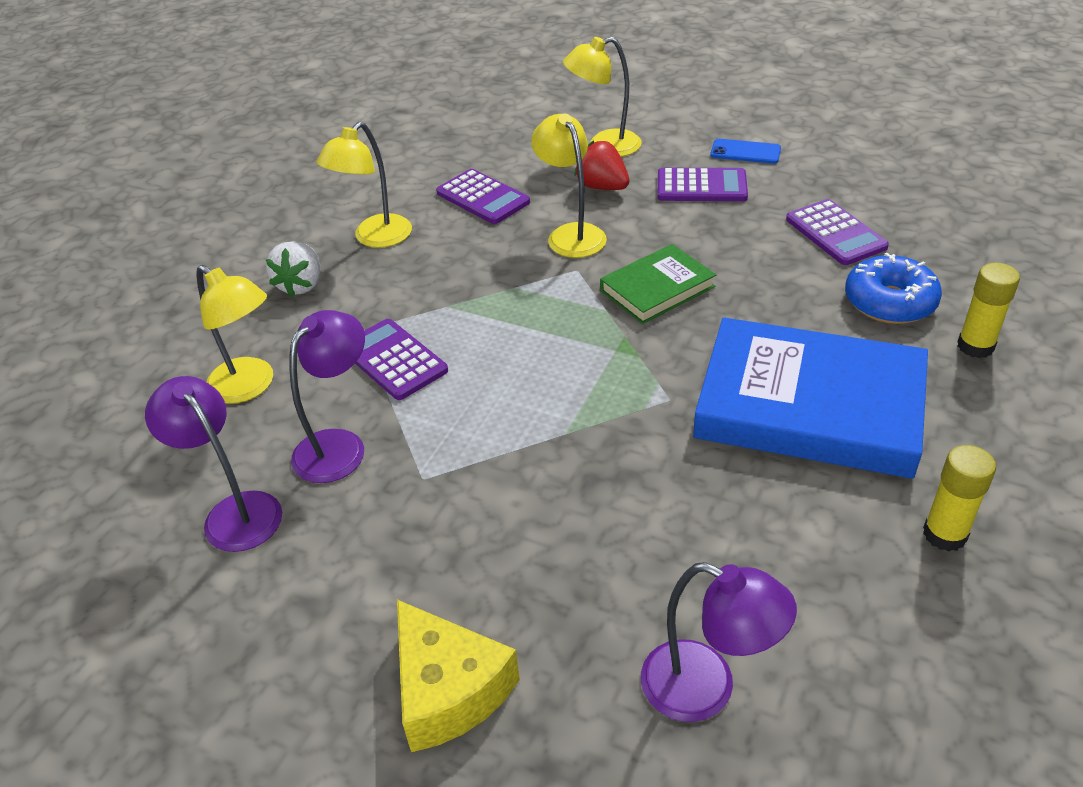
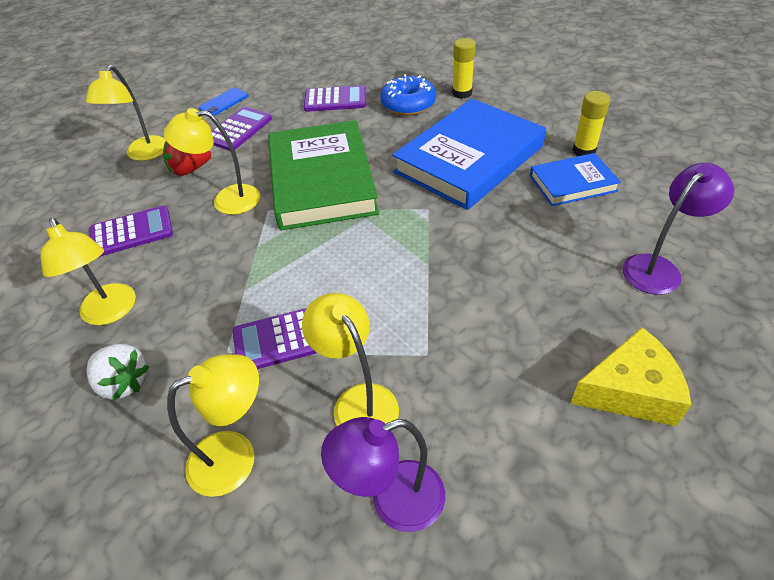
camera: 65 degrees left, 5 degrees up
purple lamp [290,310,365,483] -> yellow lamp [302,293,399,426]
green book [600,244,716,324] -> green book [268,120,379,231], size x1.92
none -> blue book [530,153,621,206]

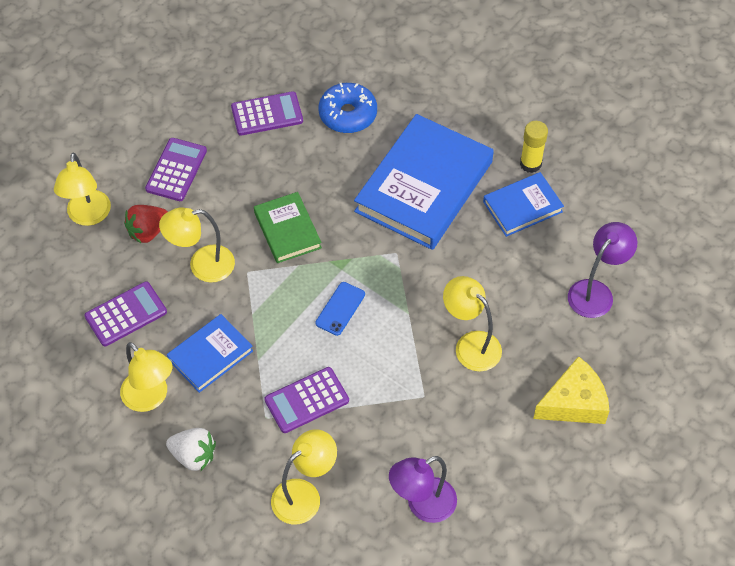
camera: 15 degrees left, 10 degrees up
blue phone [199,88,249,116] -> blue phone moved to [315,282,365,336]
green book [268,120,379,231] -> green book [254,192,322,263], size x0.52
yellow lamp [302,293,399,426] -> yellow lamp moved to [443,276,502,372]
yellow glue stick [452,38,476,99] -> none
none -> blue book [167,314,253,393]

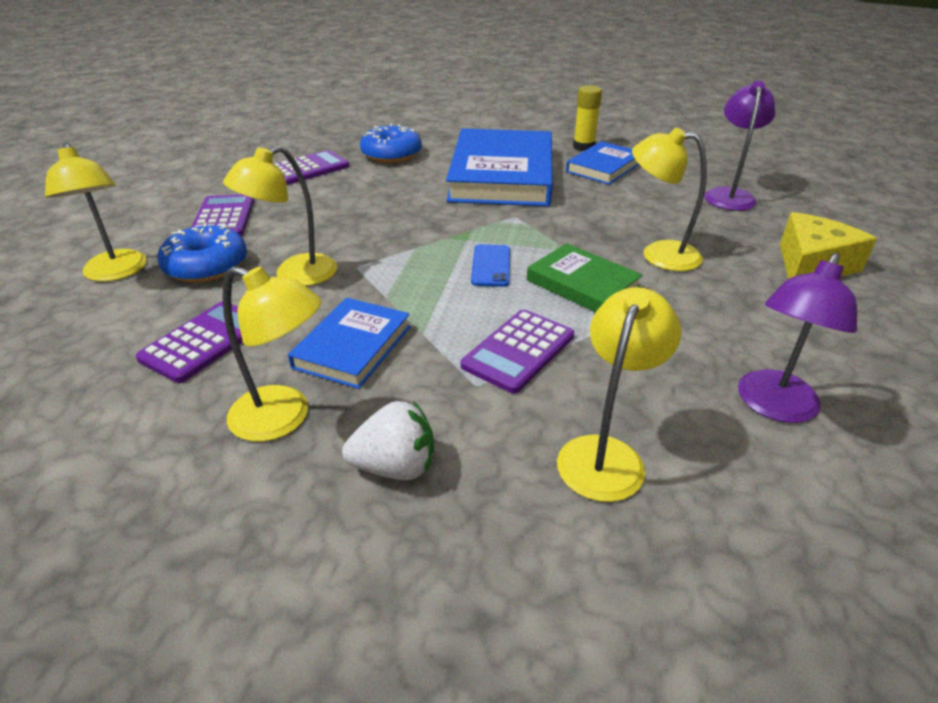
camera: 25 degrees left, 20 degrees down
red strawberry [124,205,168,244] -> blue donut [157,223,247,283]
green book [254,192,322,263] -> green book moved to [527,243,643,312]

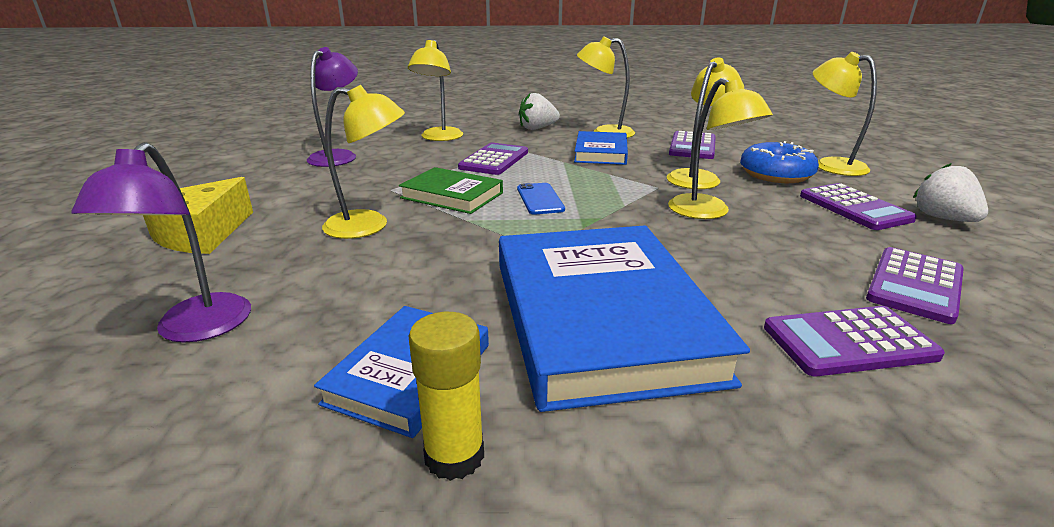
camera: 165 degrees right, 10 degrees down
blue donut [360,124,422,163] -> purple calculator [764,306,945,376]
none -> yellow lamp [668,78,773,219]
none -> white strawberry [913,163,988,222]

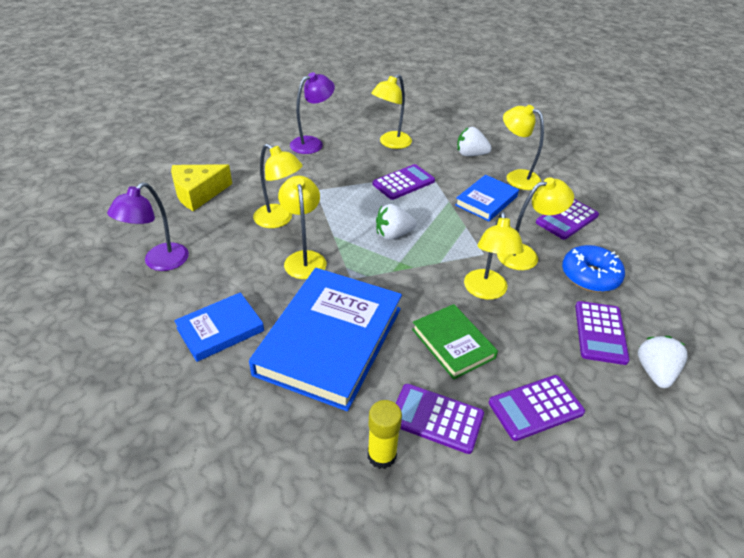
camera: 30 degrees right, 15 degrees up
green book [399,167,503,214] -> green book moved to [412,304,498,379]
yellow glue stick [409,312,484,481] -> yellow glue stick moved to [368,400,402,469]
blue phone [517,183,565,214] -> white strawberry [376,204,416,240]
yellow lamp [812,52,877,176] -> yellow lamp moved to [278,176,326,279]

